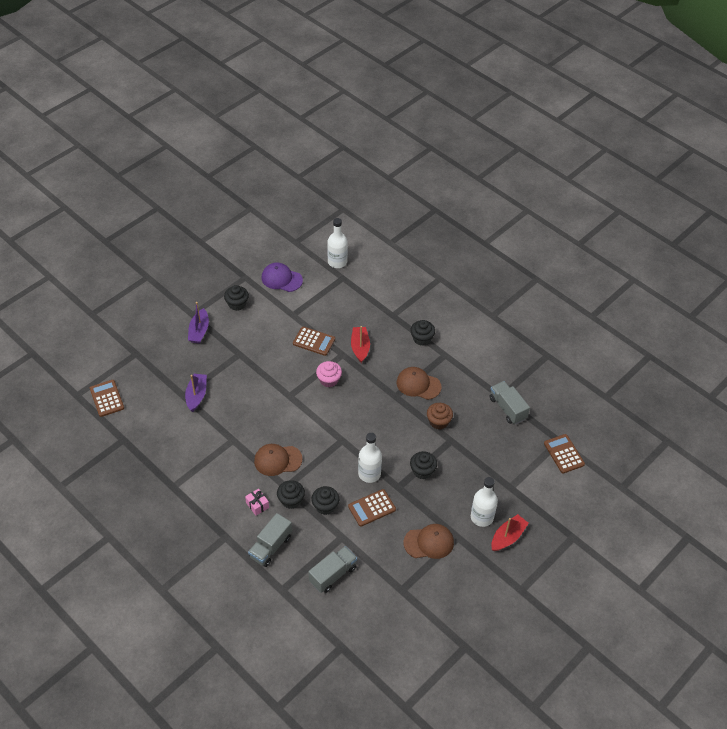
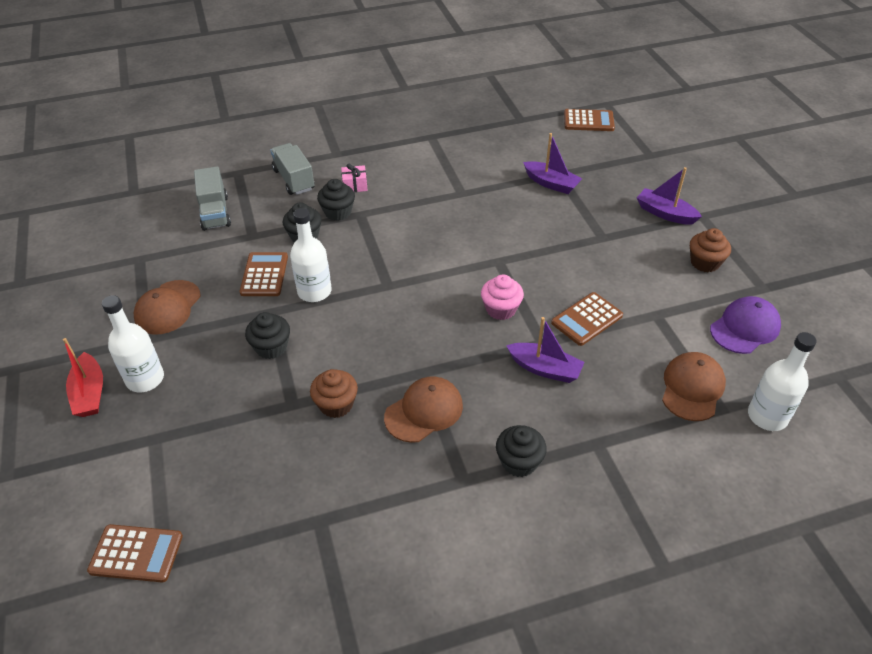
camera: 120 degrees right, 5 degrees down
black cupcake [224,285,249,311] -> brown cupcake [690,228,731,272]
brown cap [254,444,302,476] -> brown cap moved to [662,352,726,421]
red boat [351,326,370,363] -> purple boat [506,317,585,383]
grey truck [490,381,530,425] -> none

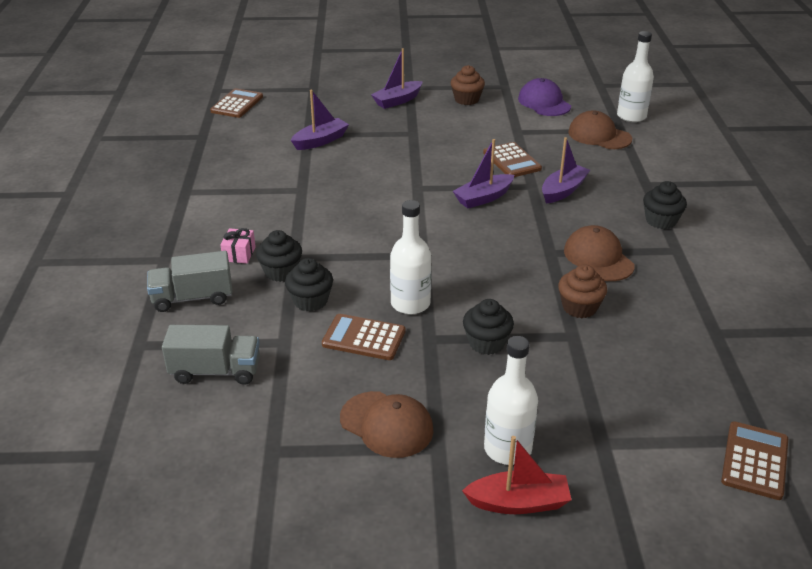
camera: 75 degrees left, 10 degrees down
pink cupcake [481,274,524,320] -> purple boat [453,139,514,208]

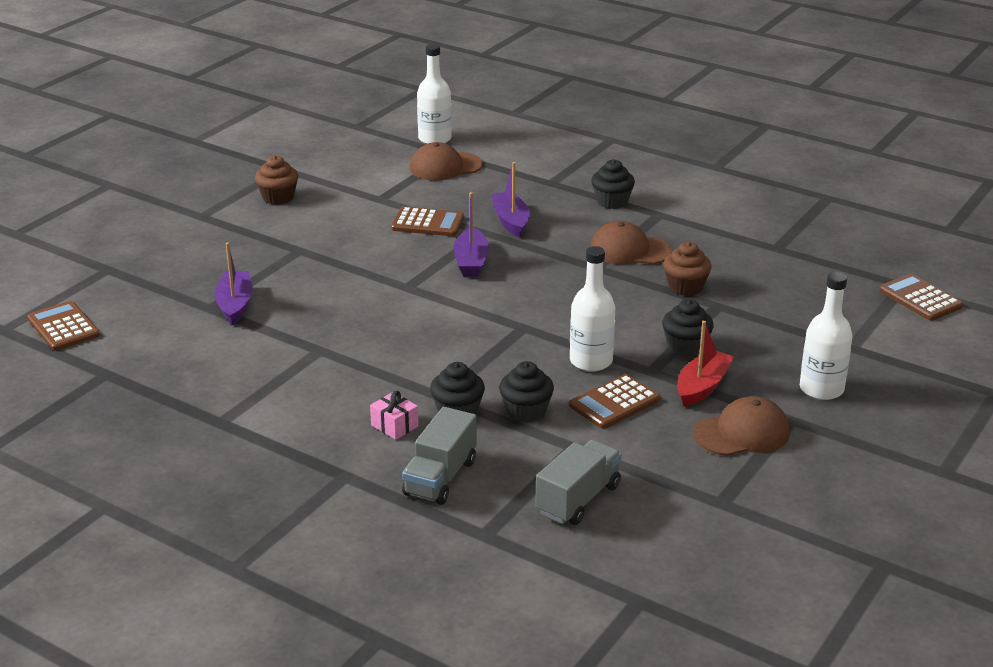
camera: 55 degrees left, 5 degrees down
purple boat [371,48,423,109] -> none
red boat [462,436,571,514] -> red boat moved to [677,320,734,407]
purple cap [518,78,571,116] -> none

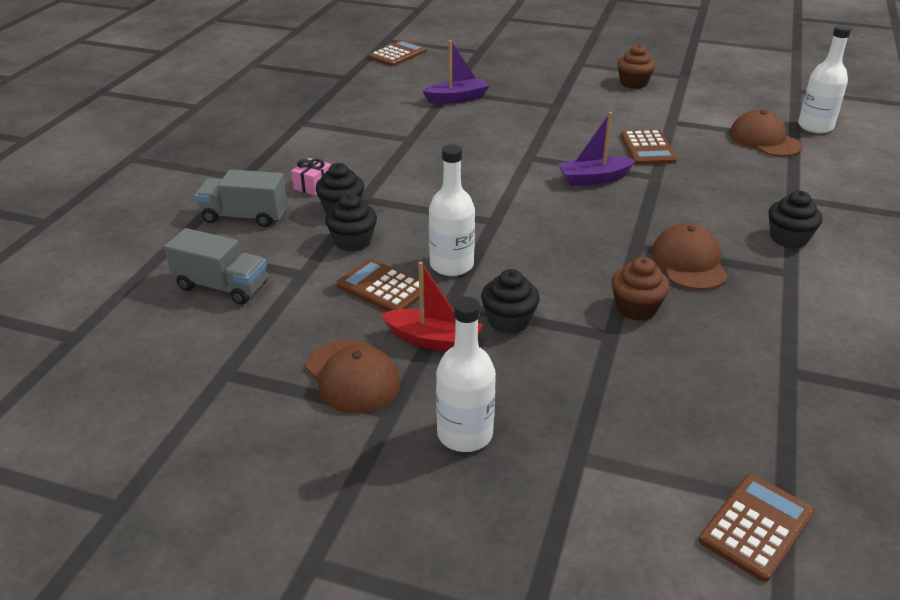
camera: 75 degrees right, 5 degrees up
purple boat [492,162,530,237] -> none

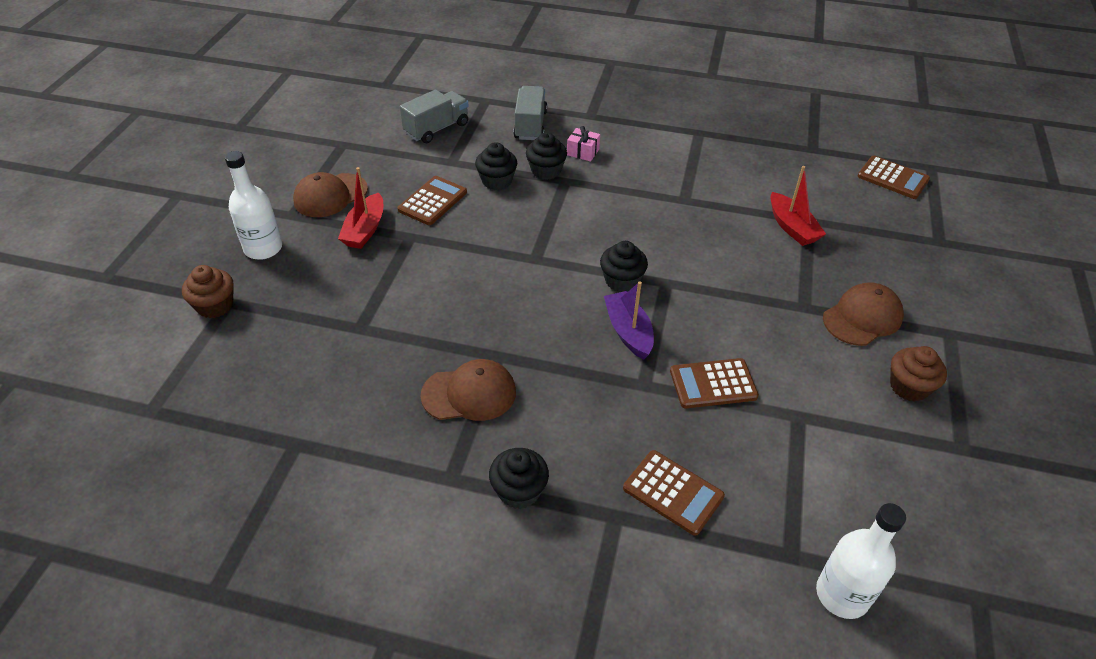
camera: 85 degrees right, 10 degrees up
grey truck [164,228,267,305] -> grey truck turned 150 degrees counterclockwise [400,89,468,143]
purple boat [422,40,490,104] -> red boat [770,166,826,246]
white bottle [429,144,475,276] -> none
black cupcake [481,269,540,334] -> black cupcake moved to [600,241,648,292]
brown cupcake [611,257,670,321] -> brown cupcake moved to [182,265,234,318]
brown calculator [699,474,815,582] -> brown calculator moved to [623,450,725,536]
brown cap [729,110,803,157] -> brown cap moved to [823,283,904,346]

